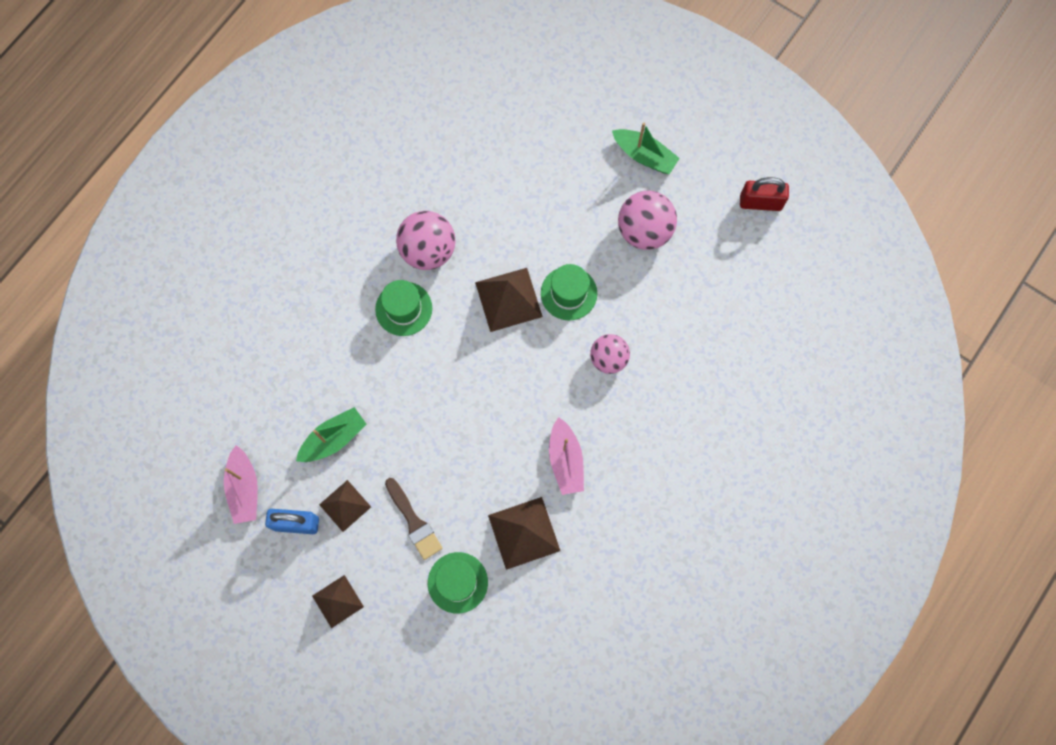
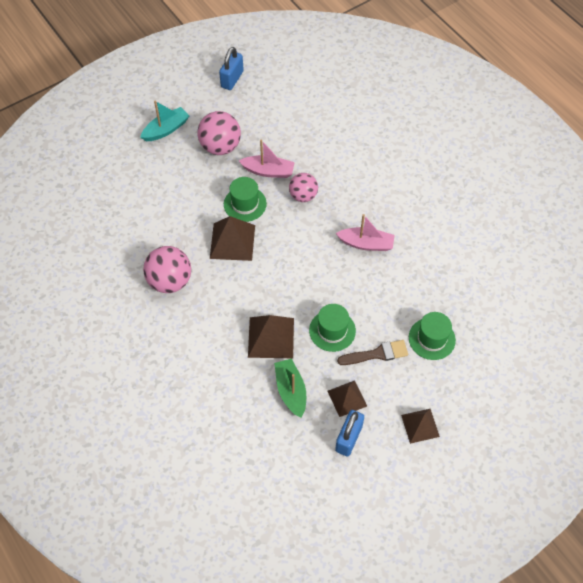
camera: 70 degrees left, 15 degrees down
pink boat [224,445,258,524] -> pink boat moved to [239,140,295,178]
green hat [375,280,432,336] -> green hat moved to [309,304,356,352]
brown pyramid [488,497,560,570] -> brown pyramid moved to [248,315,294,358]
green boat [612,123,680,174] -> turquoise boat [140,101,189,141]
red padlock [740,177,789,211] -> blue padlock [219,47,244,90]

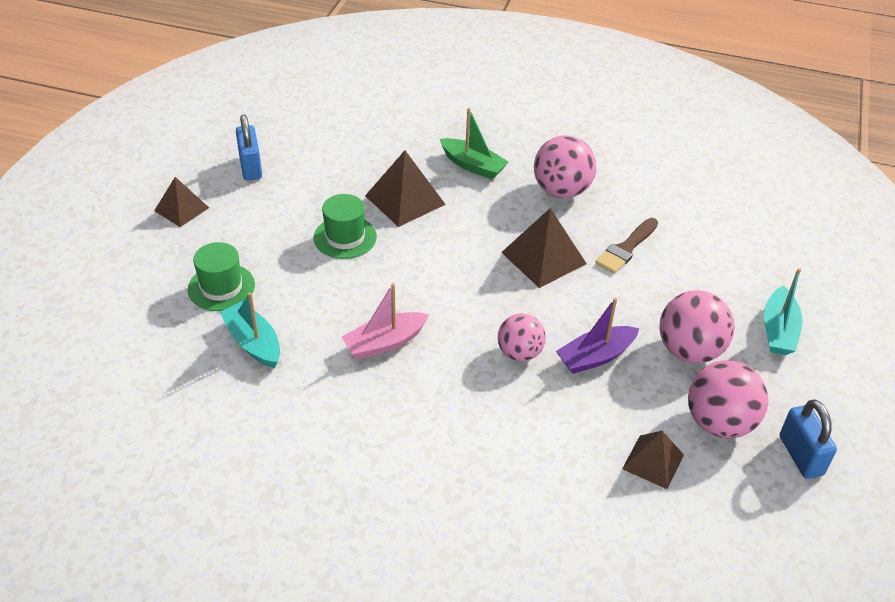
camera: 140 degrees right, 15 degrees down
green hat [224,177,267,222] -> none
pink boat [239,140,295,178] -> purple boat [556,298,639,374]
green boat [274,358,306,418] -> green boat moved to [440,108,509,179]
brown pyramid [328,380,367,417] -> brown pyramid moved to [622,431,684,489]
brown brush [337,340,408,365] -> brown brush moved to [595,218,658,274]
none -> turquoise boat [220,292,280,368]
none -> pink ball [688,360,768,438]

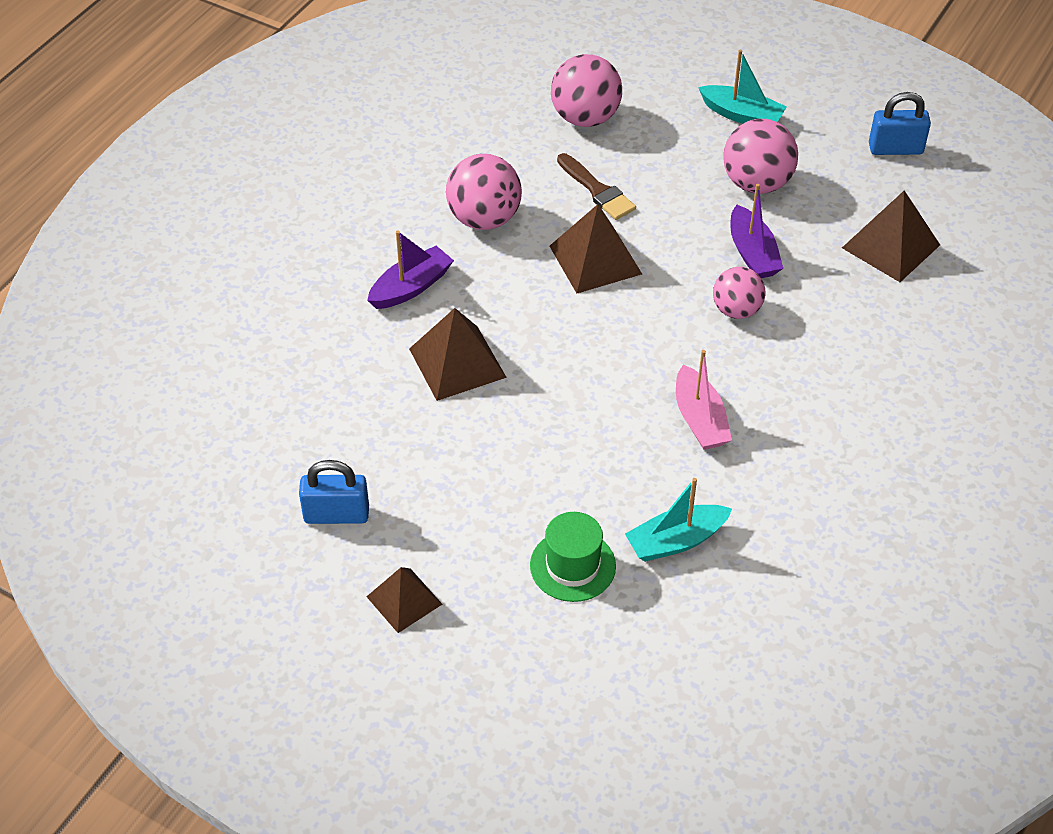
camera: 75 degrees left, 5 degrees up
green hat [314,194,377,259] -> none
green boat [440,108,509,179] -> purple boat [367,230,454,309]
brown pyramid [622,431,684,489] -> brown pyramid [842,190,940,282], size x1.53
pink ball [688,360,768,438] -> pink ball moved to [551,54,622,127]

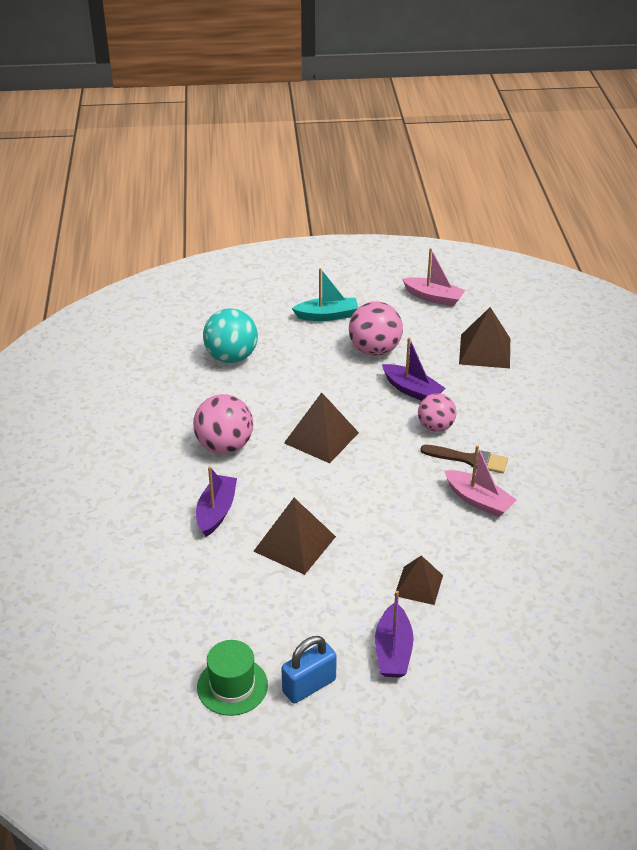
camera: 35 degrees left, 10 degrees down
brown pyramid [367,567,442,633] -> brown pyramid moved to [394,555,443,605]
green hat [530,512,616,602] -> green hat moved to [197,640,268,716]
pink ball [551,54,622,127] -> turquoise ball [203,308,258,363]
brown brush [557,153,636,220] -> brown brush moved to [420,445,508,473]
turquoise boat [625,478,732,562] -> none
blue padlock [869,92,931,155] -> pink boat [402,248,465,306]
none -> purple boat [375,591,414,678]

